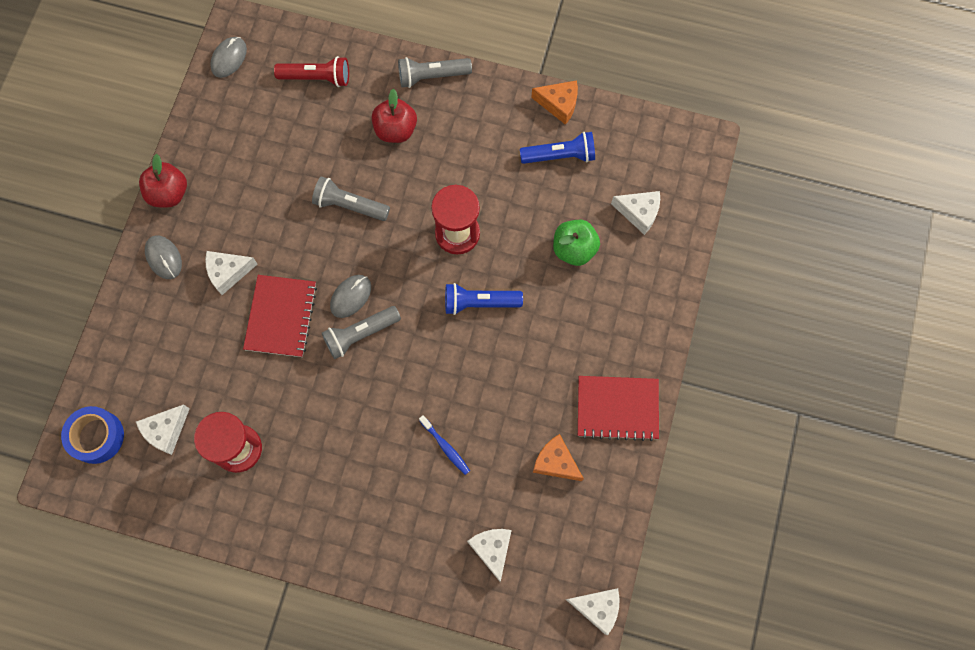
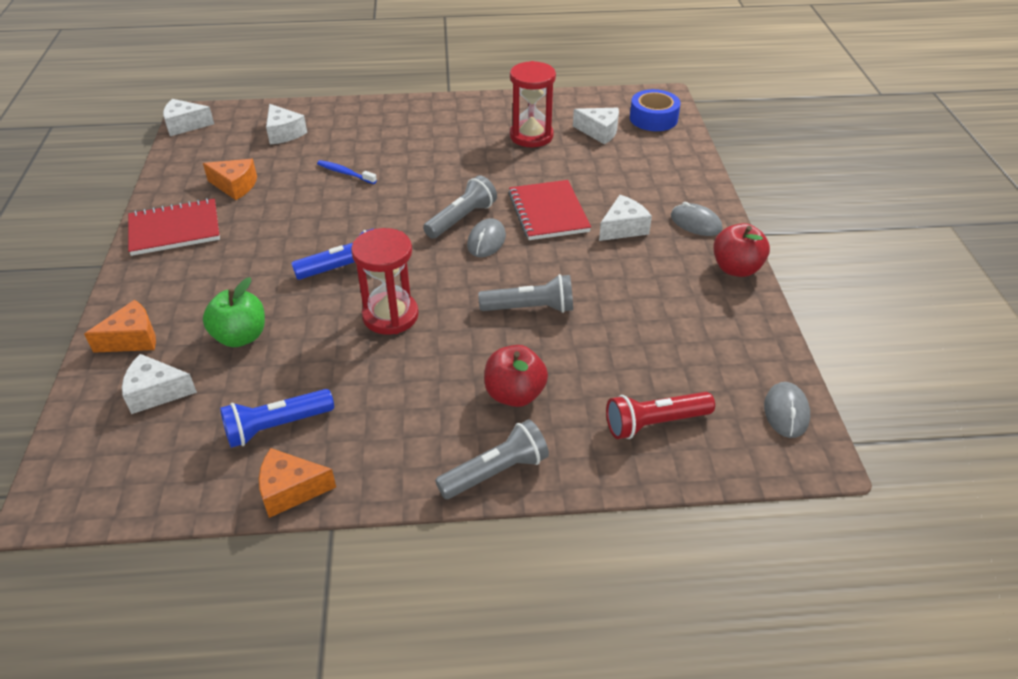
camera: 160 degrees right, 30 degrees down
white cheese [136,404,190,455] -> white cheese turned 90 degrees clockwise [573,108,619,144]
none -> orange cheese [84,300,156,353]

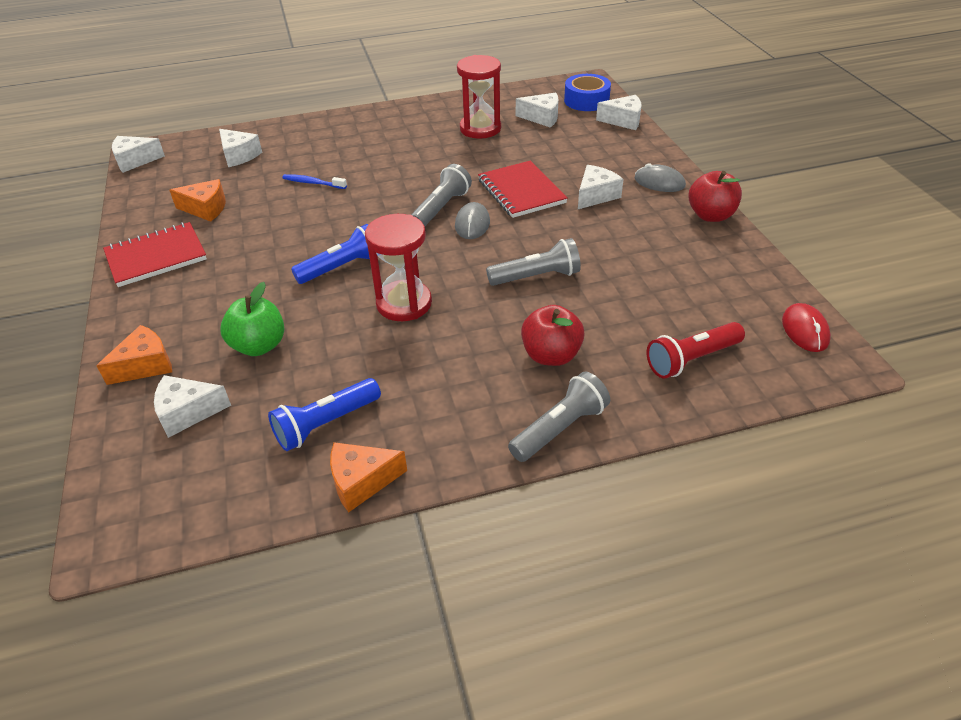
camera: 10 degrees left, 0 degrees up
grey mouse [764,382,810,438] -> red mouse [782,303,831,352]
none -> white cheese [596,95,642,130]

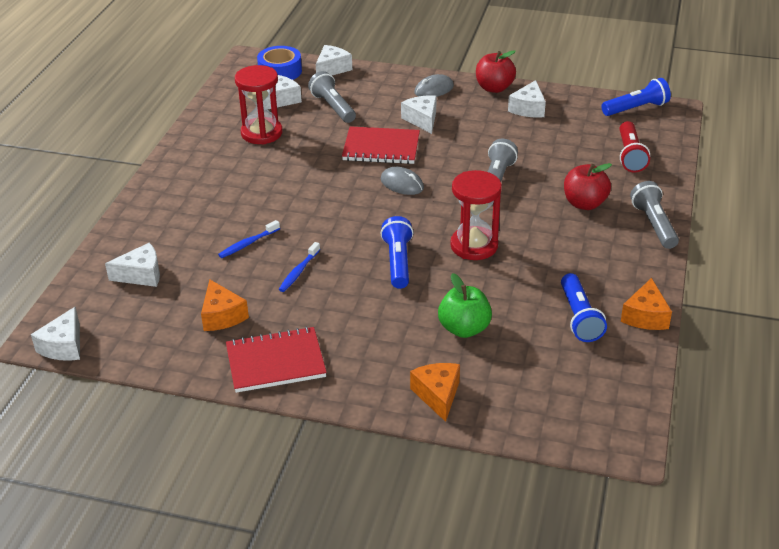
camera: 60 degrees left, 5 degrees down
red notebook [103,222,207,287] -> red notebook turned 75 degrees clockwise [226,327,327,393]
white cheese [154,375,231,438] -> white cheese moved to [508,80,546,118]
orange cheese [169,179,226,222] -> orange cheese turned 120 degrees clockwise [201,280,249,331]
grey flashlight [411,164,472,226] -> grey flashlight moved to [308,71,356,123]
red mouse [782,303,831,352] -> blue flashlight [601,78,671,116]
none -> blue toothbrush [278,242,320,292]

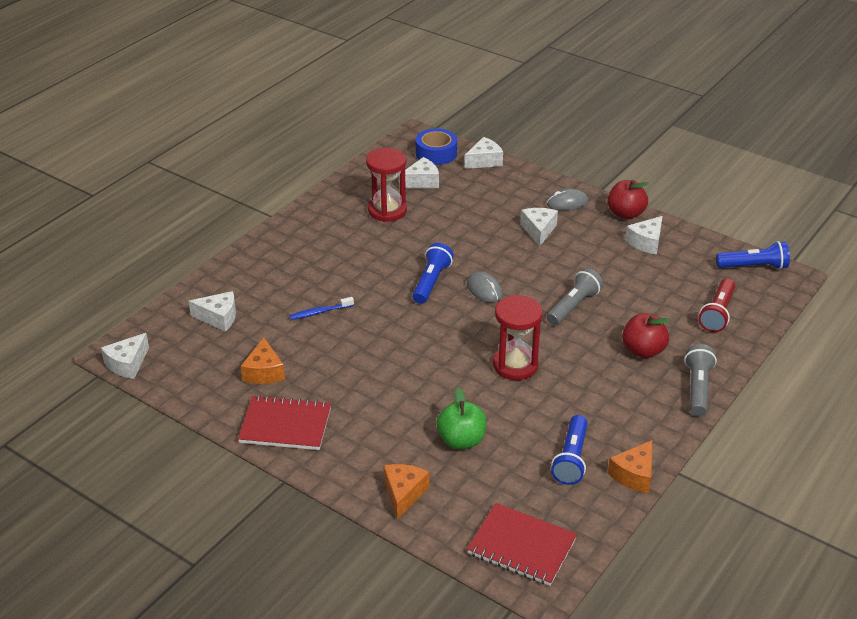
camera: 20 degrees right, 0 degrees up
blue toothbrush [278,242,320,292] -> none
grey flashlight [308,71,356,123] -> none
red notebook [342,126,420,164] -> red notebook moved to [467,503,577,586]
blue flashlight [380,216,413,289] -> blue flashlight moved to [412,243,454,304]

